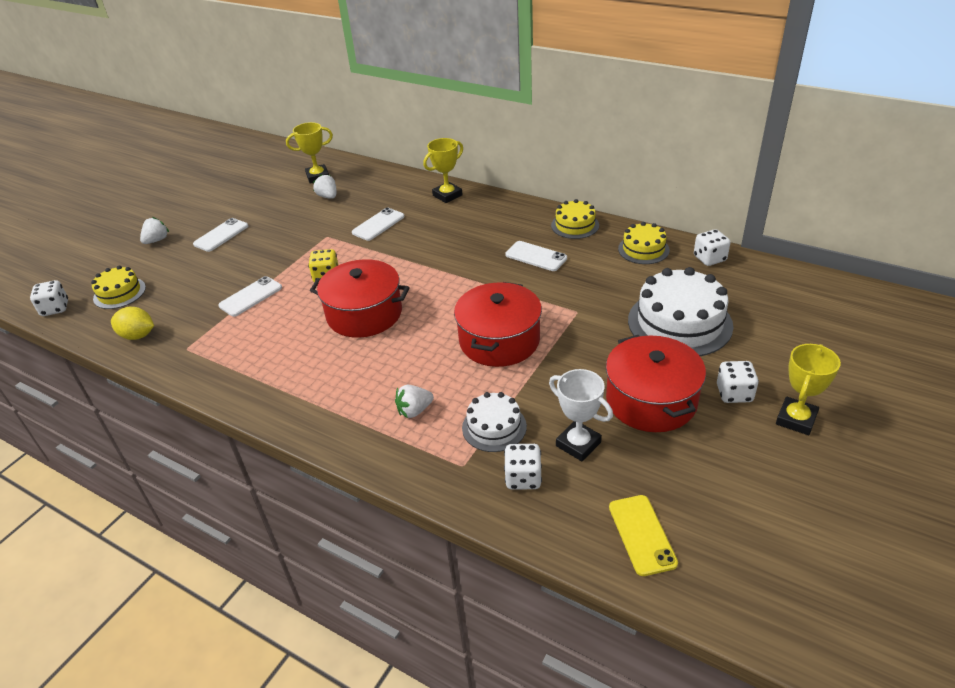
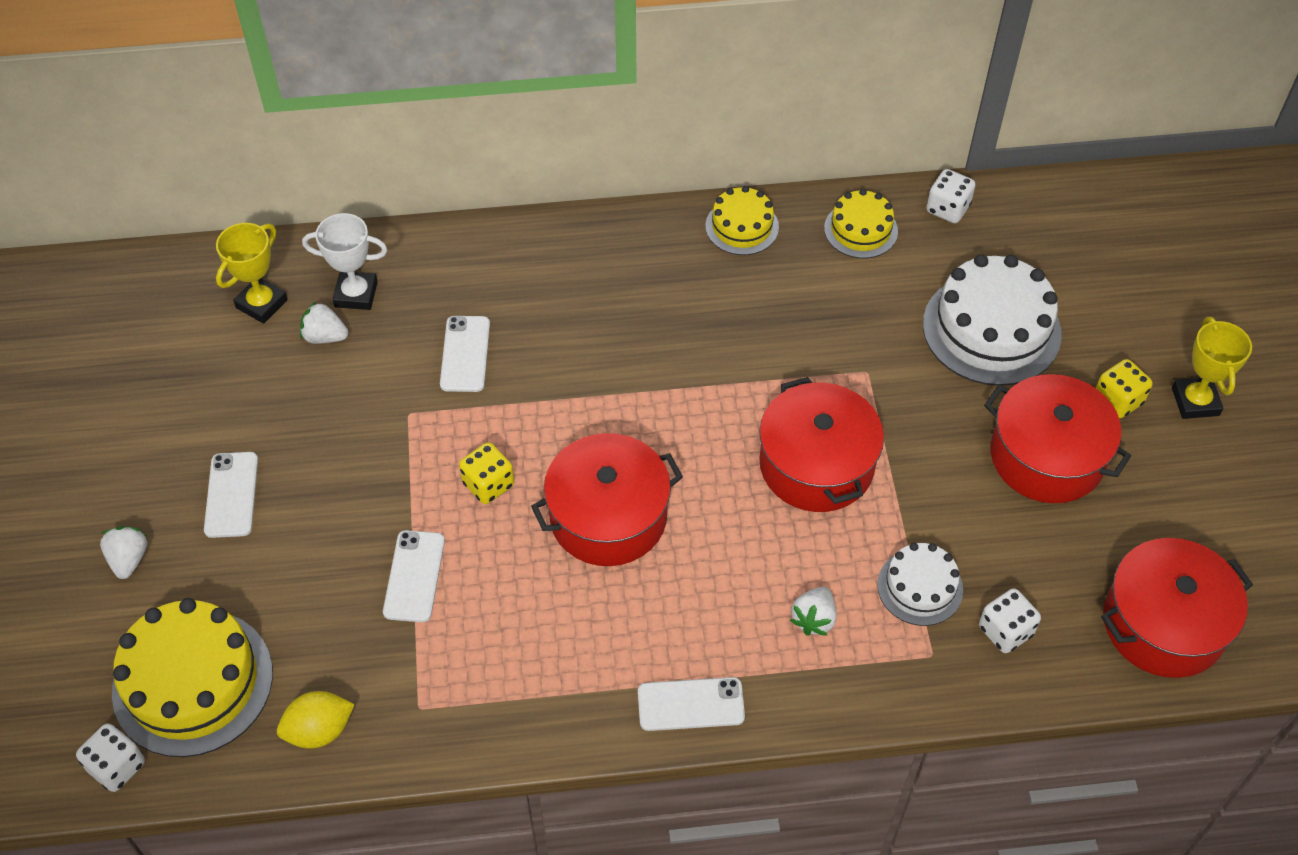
camera: 40 degrees left, 15 degrees up
yellow cake [91,265,146,309] -> yellow cake [112,598,273,757], size x1.79
yellow trophy [423,138,463,203] -> none
white phone [505,241,567,271] -> white phone moved to [638,677,745,731]
white trophy [549,369,613,461] -> white trophy moved to [302,213,388,310]
yellow phone [609,495,678,576] -> red pot [1101,538,1253,678]
white dice [717,361,759,403] -> yellow dice [1096,359,1153,418]

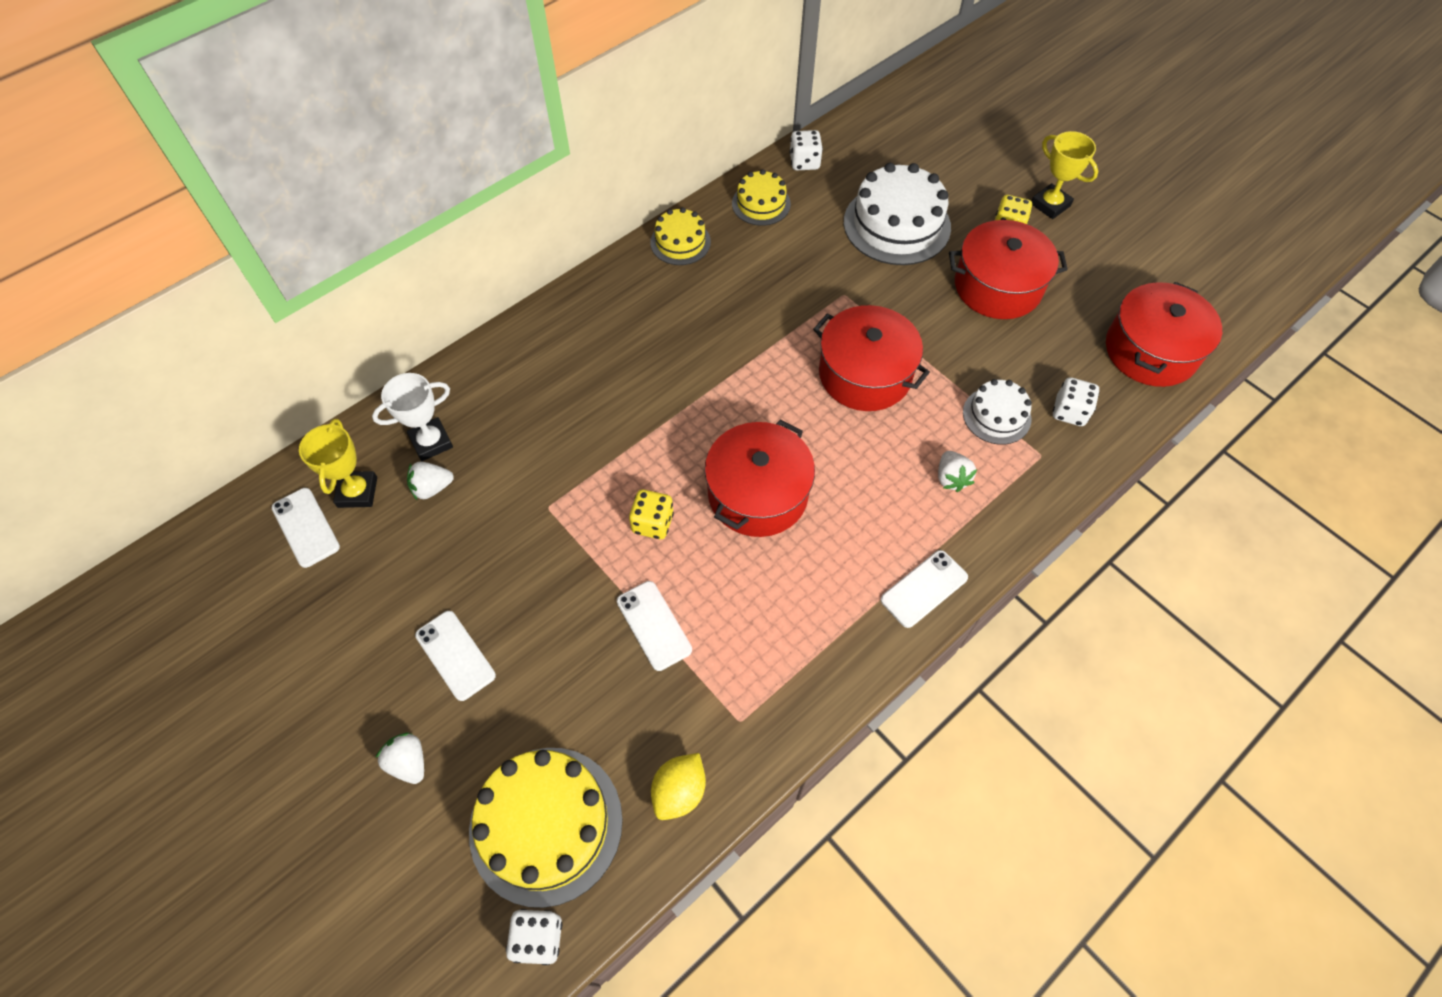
camera: 35 degrees left, 5 degrees up
white phone [440,316,490,392] -> white phone moved to [271,488,340,568]

